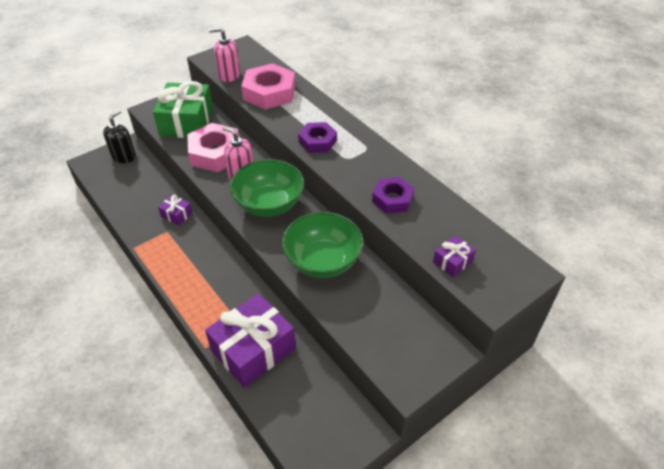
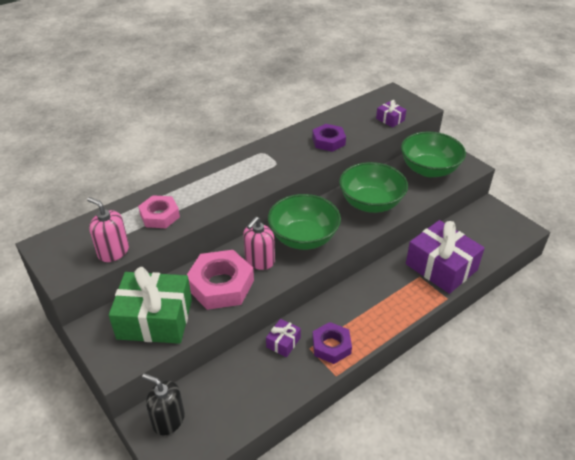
camera: 90 degrees left, 5 degrees down
pink soap dispenser [209,27,240,82] -> pink soap dispenser turned 120 degrees clockwise [87,197,129,262]
pink nut [241,63,295,110] -> pink nut [138,195,180,228], size x0.63
purple nut [298,122,337,153] -> purple nut moved to [312,322,352,364]
none -> green bowl [401,132,466,177]

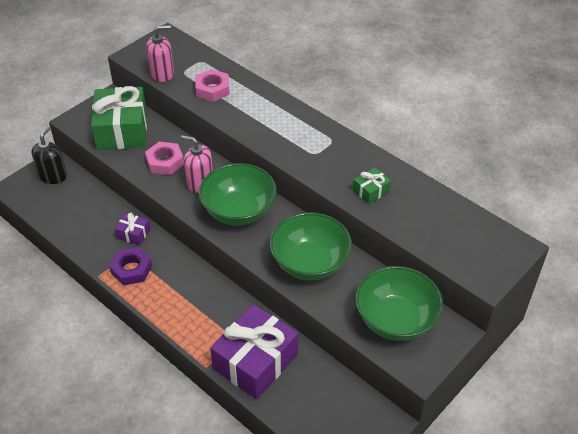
camera: 80 degrees right, 5 degrees up
pink soap dispenser [87,197,129,262] -> pink soap dispenser turned 45 degrees clockwise [146,25,174,82]
pink nut [187,250,254,310] -> pink nut [145,142,184,175], size x0.63
purple nut [312,124,346,152] -> green gift [353,167,391,204]
purple gift [376,100,406,127] -> none

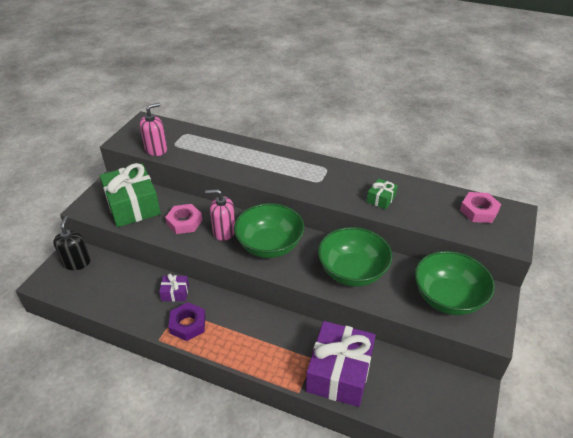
camera: 20 degrees left, 5 degrees down
pink nut [195,69,230,102] -> pink nut moved to [460,192,501,223]

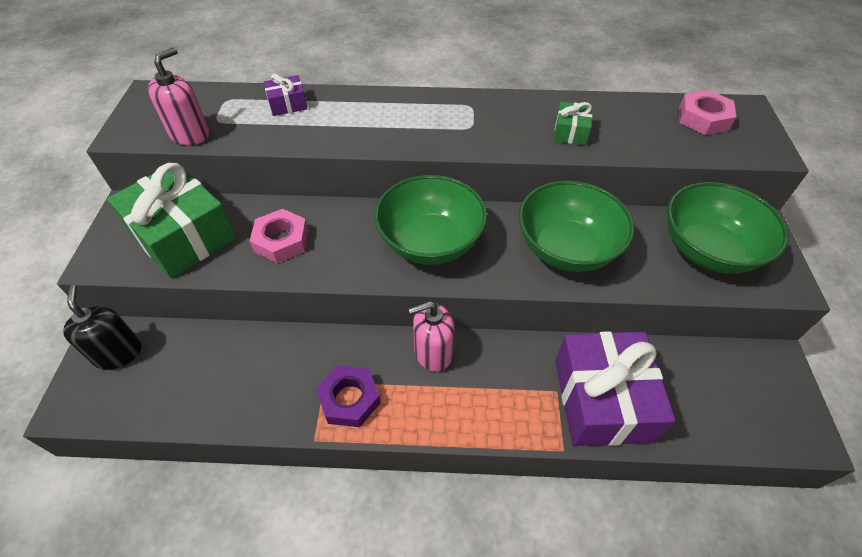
camera: 20 degrees left, 10 degrees up
purple gift [159,274,189,301] -> purple gift moved to [263,74,308,116]
pink soap dispenser [205,189,235,241] -> pink soap dispenser moved to [408,301,455,372]

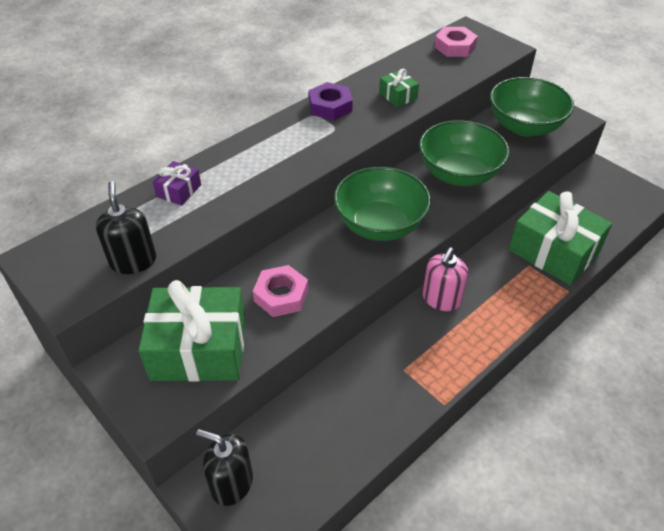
camera: 45 degrees left, 5 degrees down
pink soap dispenser [148,48,209,145] -> black soap dispenser [96,181,156,274]
purple nut [316,365,381,427] -> purple nut moved to [309,82,353,120]
purple gift [555,331,675,446] -> green gift [509,191,612,285]

